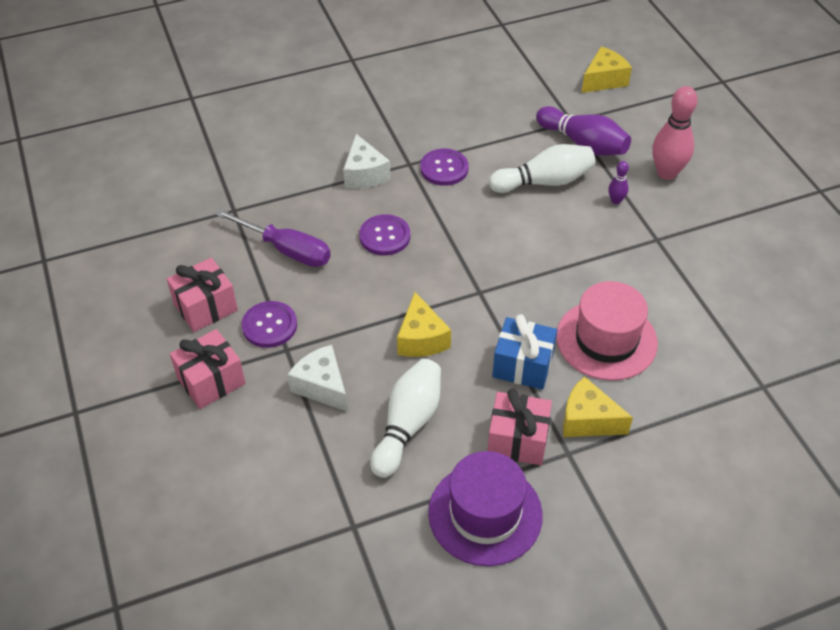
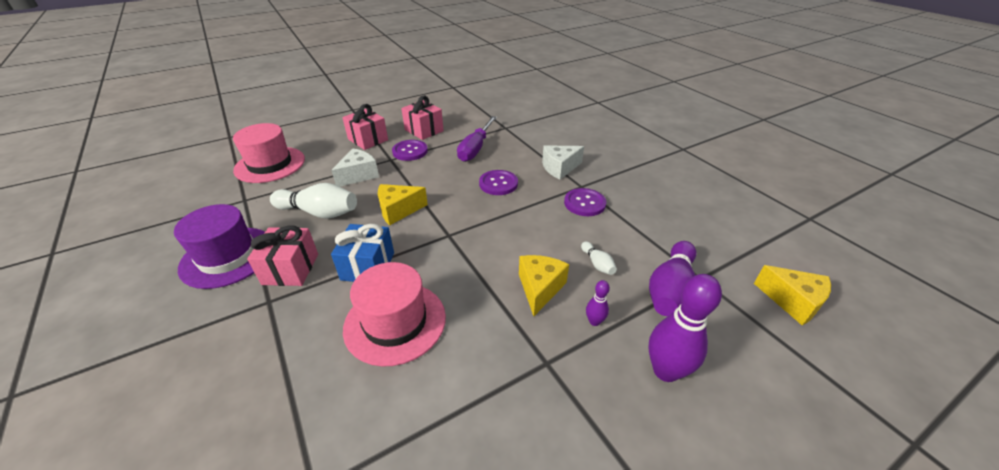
camera: 80 degrees right, 10 degrees down
white bowling pin [489,144,596,193] -> white bowling pin [581,242,617,275], size x0.48
yellow cheese [563,376,633,437] -> yellow cheese moved to [519,255,569,316]
pink bowling pin [652,86,698,180] -> purple bowling pin [648,274,722,382]
none -> pink hat [233,123,305,183]

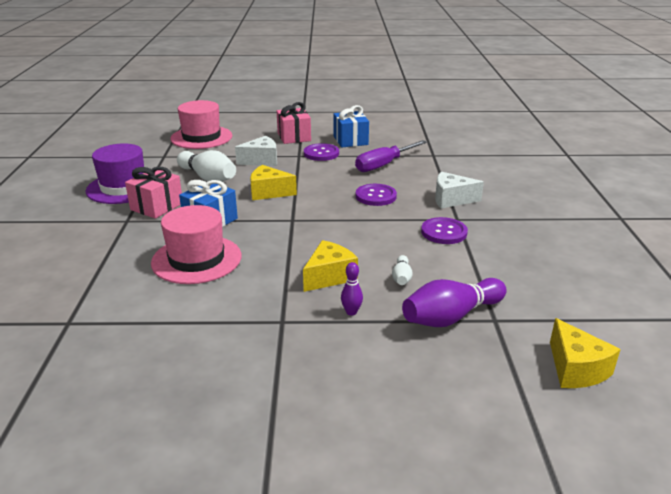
camera: 30 degrees right, 10 degrees down
pink gift [401,96,444,140] -> blue gift [334,105,369,147]
purple bowling pin [648,274,722,382] -> none

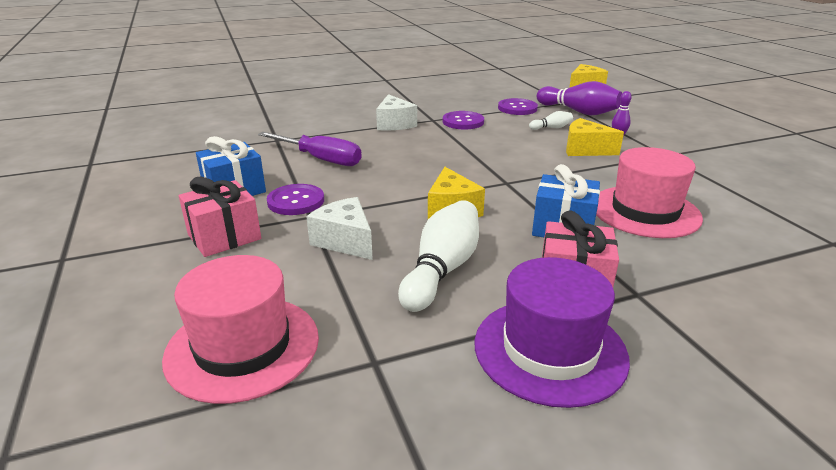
camera: 110 degrees left, 0 degrees up
purple button [356,184,397,206] -> purple button moved to [498,98,538,115]

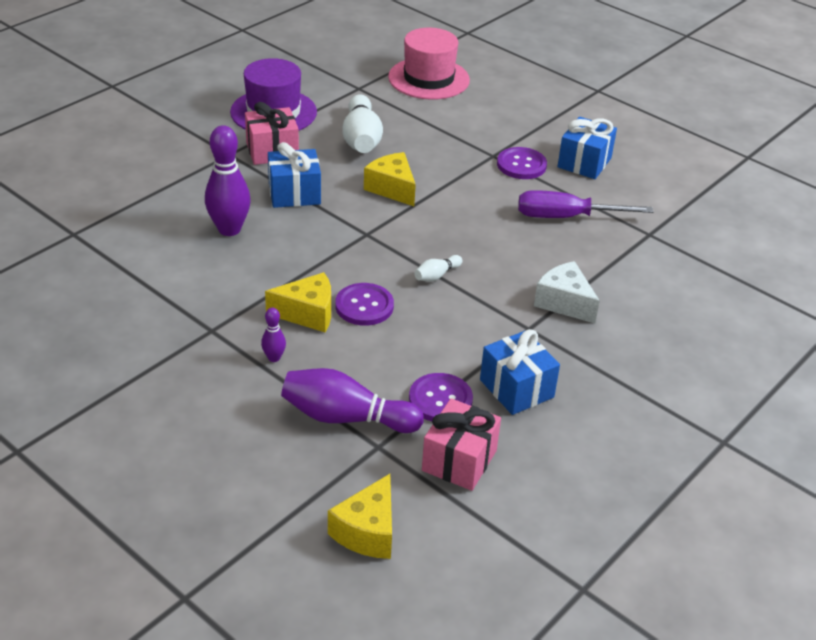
camera: 150 degrees right, 10 degrees up
pink gift [179,177,261,257] -> pink gift moved to [422,398,501,491]
white cheese [306,197,373,260] -> none
purple button [443,111,484,129] -> purple button moved to [335,283,394,326]
white bowling pin [529,111,573,130] -> white bowling pin moved to [414,255,462,282]
pink hat [596,147,703,238] -> purple bowling pin [205,125,251,236]
none -> blue gift [480,329,560,415]

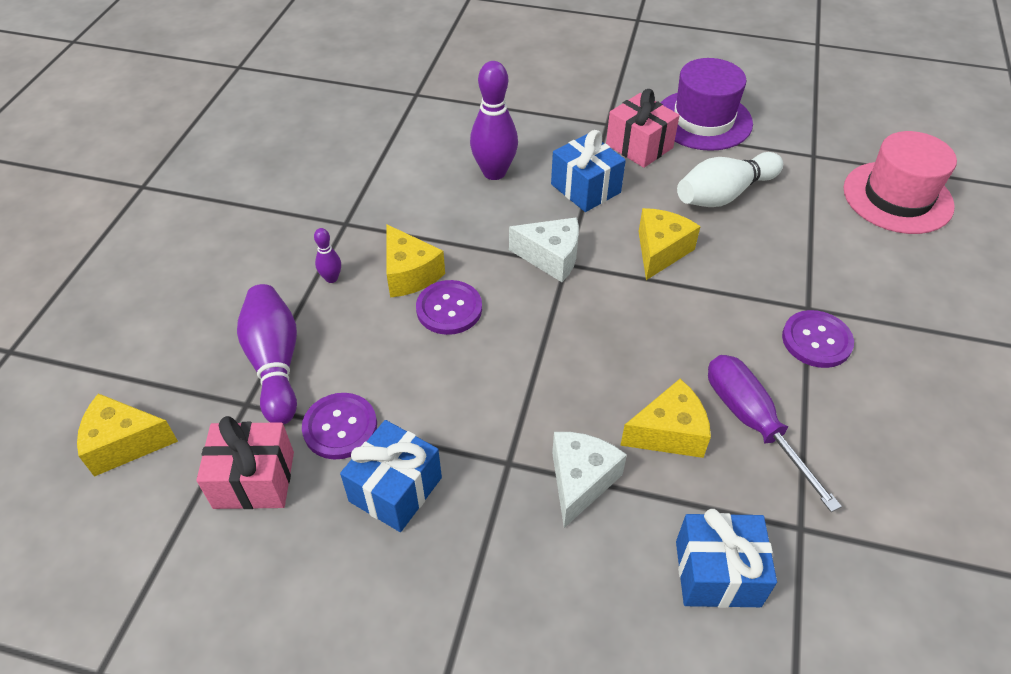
camera: 65 degrees right, 10 degrees up
white bowling pin [414,255,462,282] -> none
blue gift [557,117,617,179] -> blue gift moved to [676,509,777,608]
none -> white cheese [509,217,579,282]
none -> yellow cheese [620,379,711,458]

